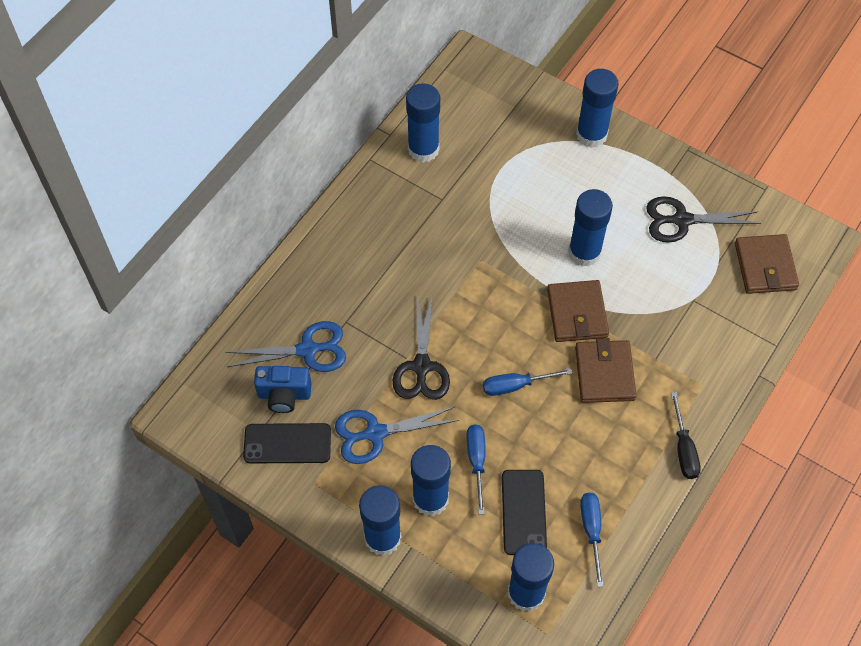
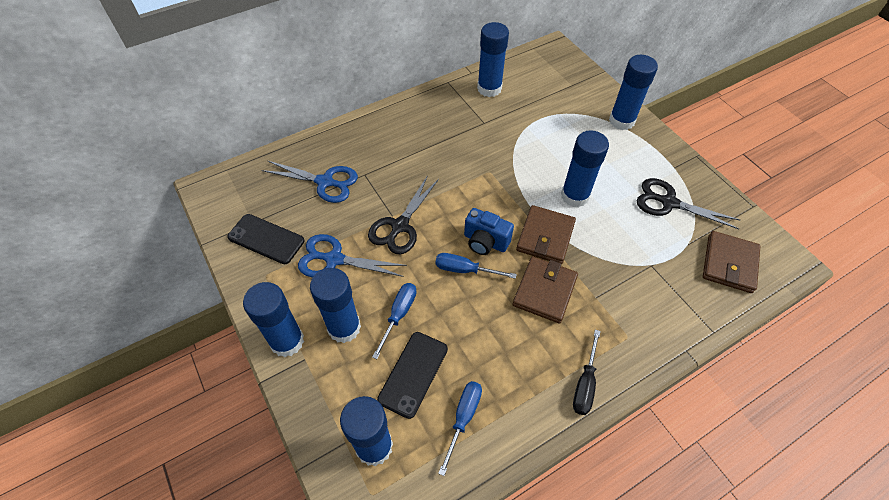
camera: 25 degrees right, 5 degrees down
blue camera [254,366,312,413] -> blue camera moved to [464,208,514,255]

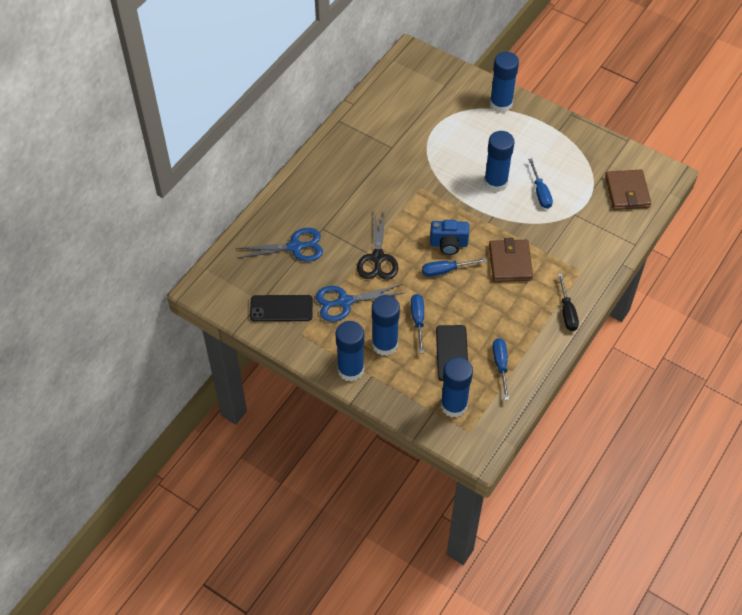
camera: 25 degrees left, 0 degrees up
blue glue stick [477,22,509,97] -> none
brown wallet [516,205,576,264] -> none
black scissors [637,178,740,229] -> none
none -> blue screwdriver [528,158,553,209]

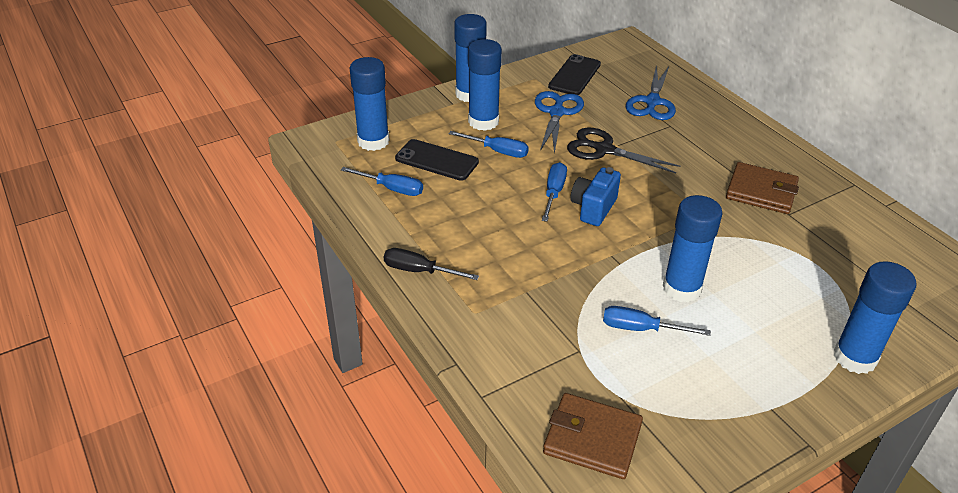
camera: 115 degrees right, 15 degrees down
brown wallet [489,238,533,282] -> brown wallet moved to [726,162,799,214]

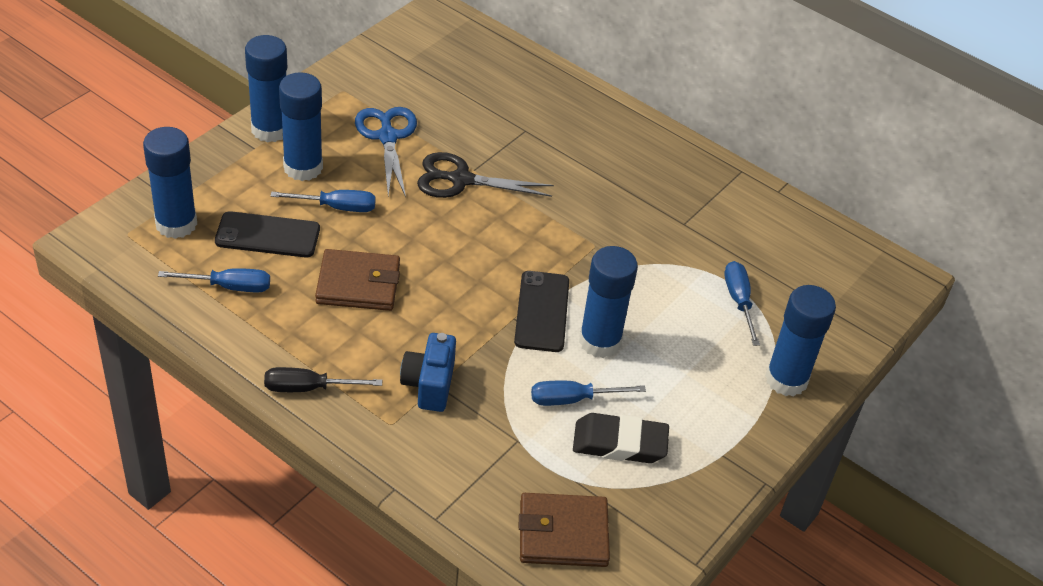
camera: 25 degrees left, 5 degrees up
blue screwdriver [542,162,567,222] -> blue screwdriver moved to [724,261,760,346]
black phone [548,54,601,95] -> black phone moved to [514,271,569,352]
blue camera [570,167,621,226] -> blue camera moved to [400,333,456,412]
blue scissors [626,65,676,120] -> none
brown wallet [726,162,799,214] -> brown wallet moved to [315,249,400,311]
none -> black eraser [573,413,669,463]

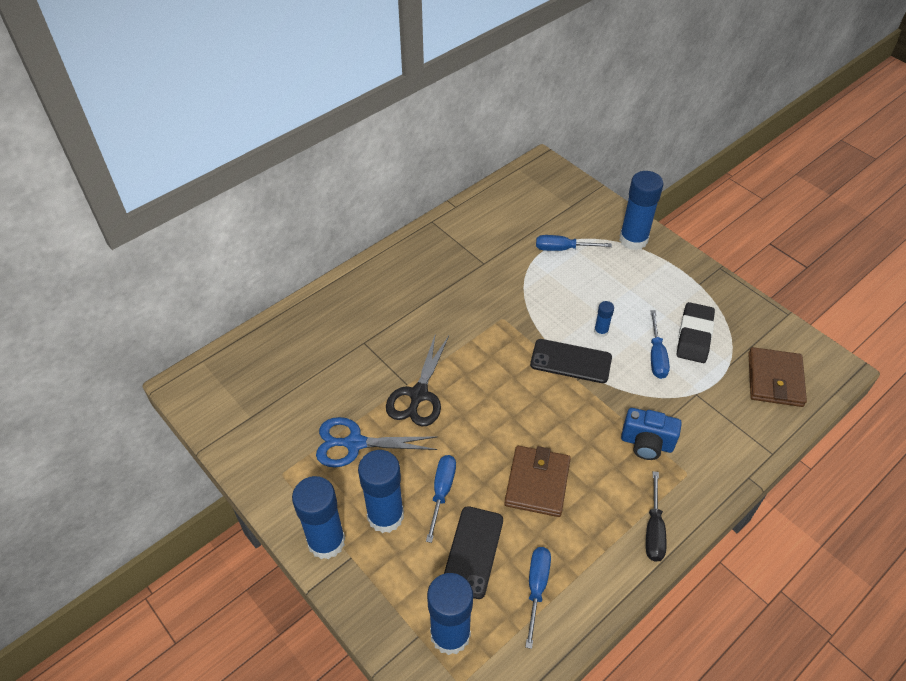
camera: 75 degrees left, 5 degrees up
blue glue stick [579,246,638,358] -> blue glue stick [594,301,614,337], size x0.46

